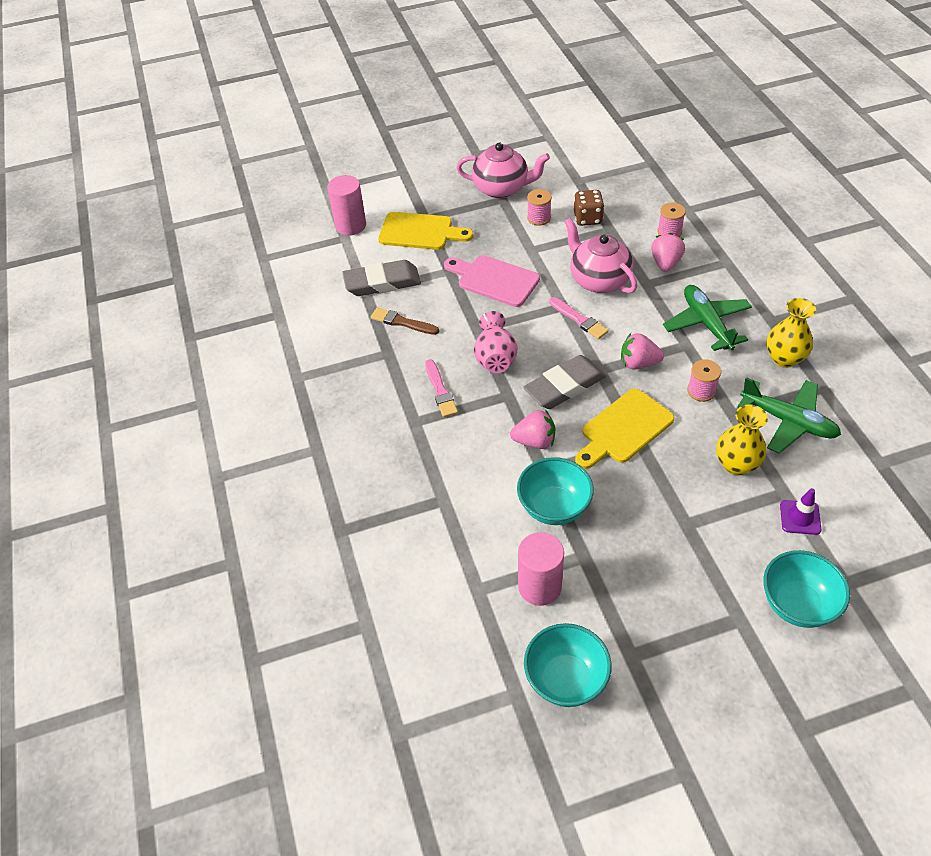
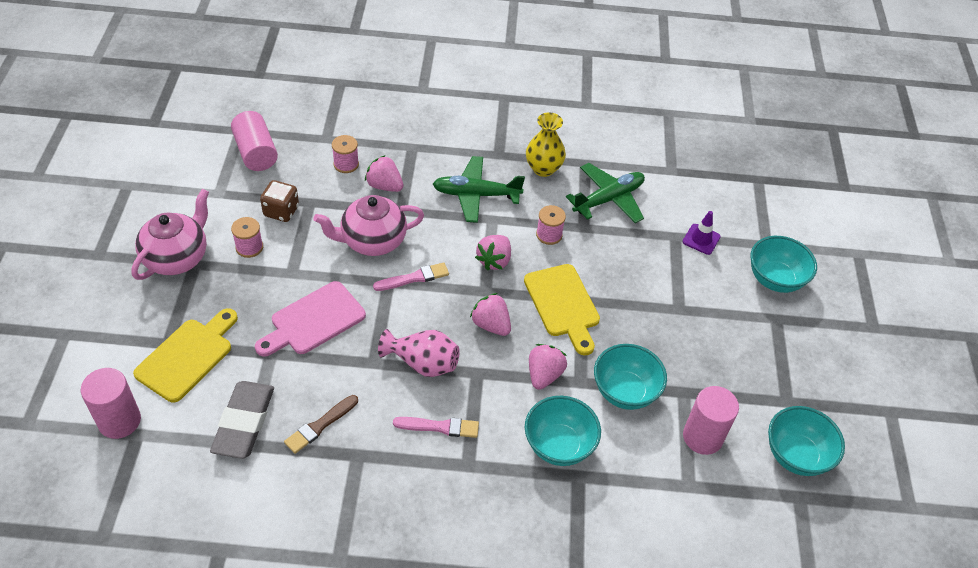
camera: 75 degrees left, 0 degrees up
grey eraser [523,355,606,409] -> pink strawberry [470,293,511,336]
yellow vase [716,404,768,476] -> none
none -> pink cylinder [231,111,278,171]
none -> turquoise bowl [525,396,601,466]

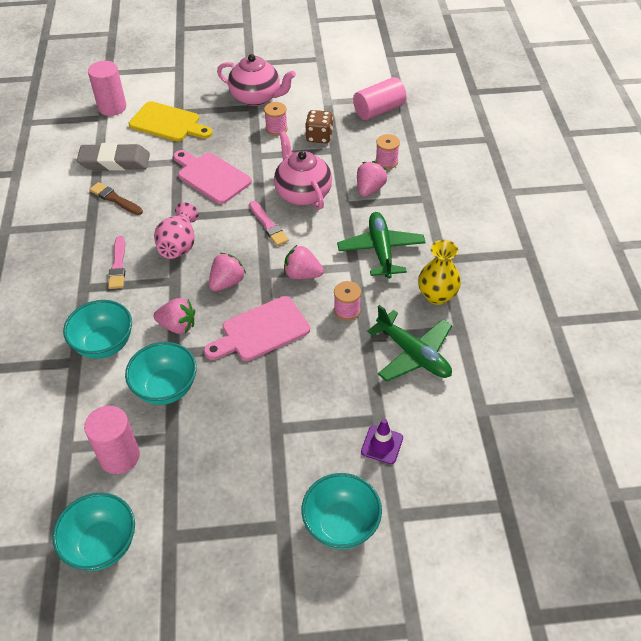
camera: 85 degrees right, 0 degrees up
yellow cutting board [524,264,600,355] -> pink cutting board [204,296,310,361]

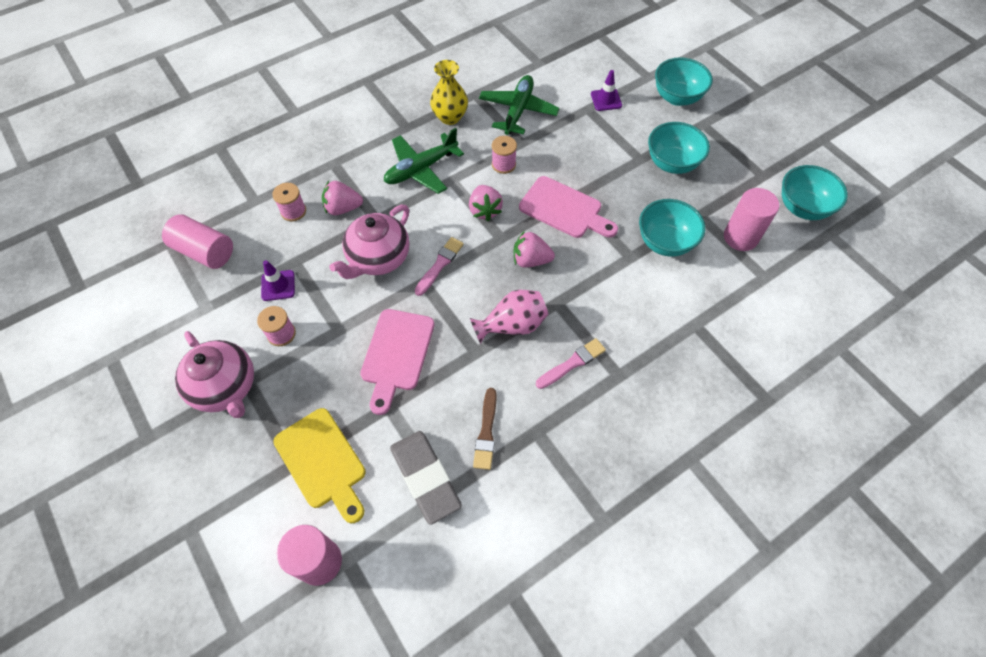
camera: 120 degrees left, 10 degrees up
turquoise bowl [63,300,132,359] -> turquoise bowl moved to [648,122,710,174]
yellow cutting board [129,101,213,142] -> yellow cutting board turned 150 degrees clockwise [273,408,366,523]
pink strawberry [154,298,195,334] -> none
pink teapot [217,54,296,106] -> pink teapot turned 150 degrees clockwise [175,331,254,418]
brown dice [305,110,333,144] -> purple traffic cone [261,260,295,301]

